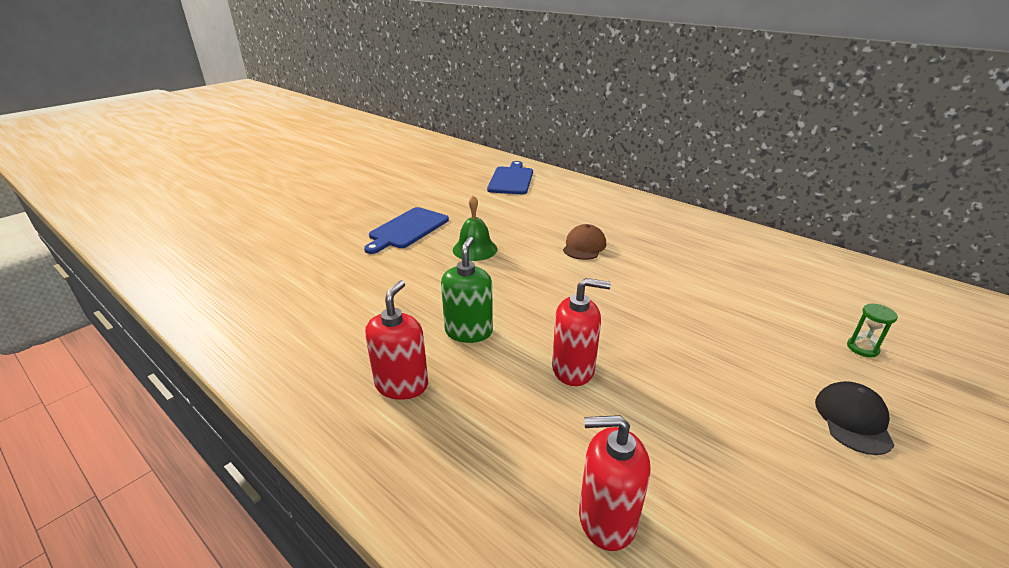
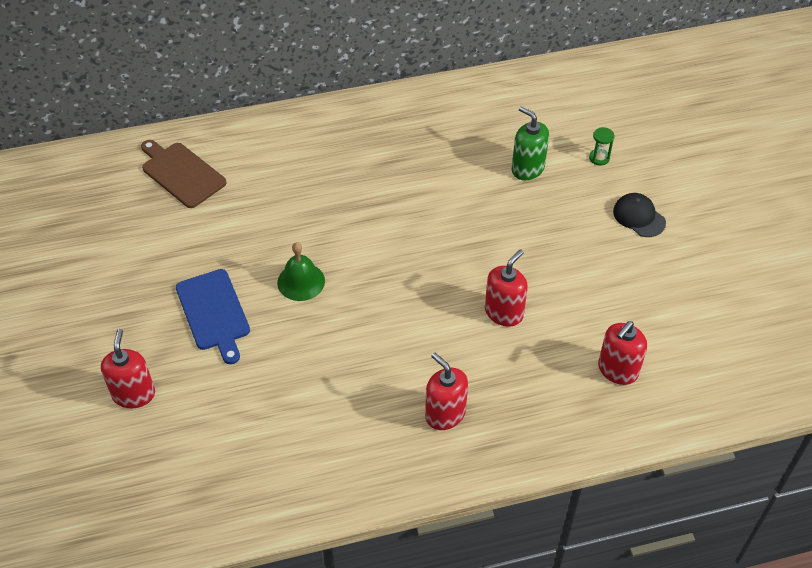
camera: 55 degrees left, 20 degrees up
green soap dispenser [441,237,493,343] -> green soap dispenser moved to [512,106,549,180]
blue cutting board [487,161,533,194] -> brown cutting board [141,140,227,208]
brown cap [563,224,606,260] -> none
none -> red soap dispenser [101,329,155,408]

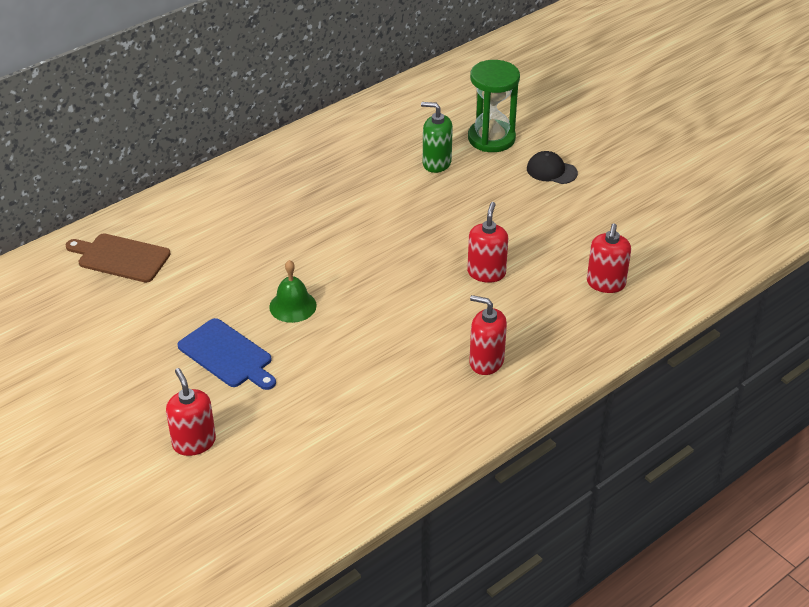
camera: 25 degrees left, 10 degrees down
green hourglass [589,127,615,166] -> green hourglass [468,60,520,152], size x2.49

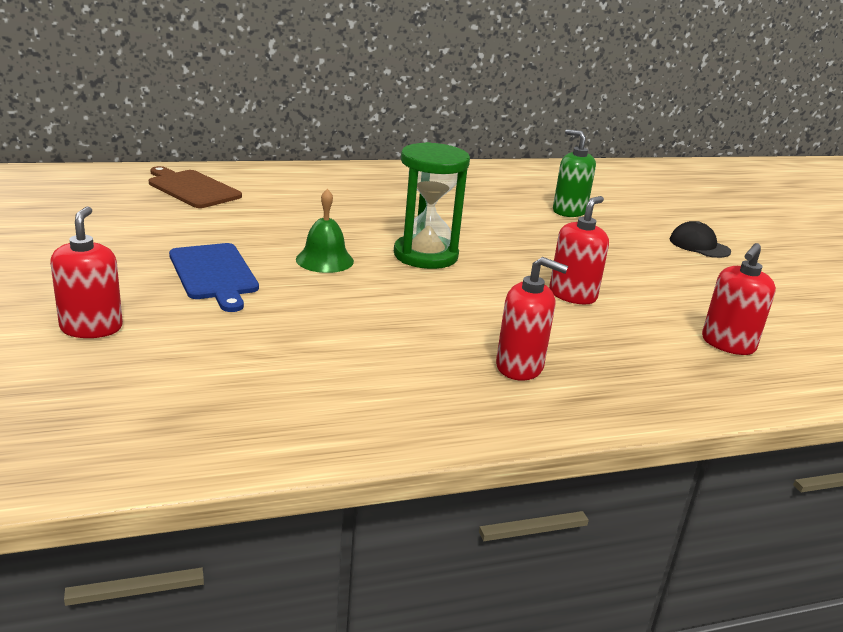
camera: 20 degrees right, 15 degrees down
green hourglass [468,60,520,152] -> green hourglass moved to [394,142,470,269]
red soap dispenser [469,295,507,375] -> red soap dispenser turned 150 degrees clockwise [496,257,568,381]

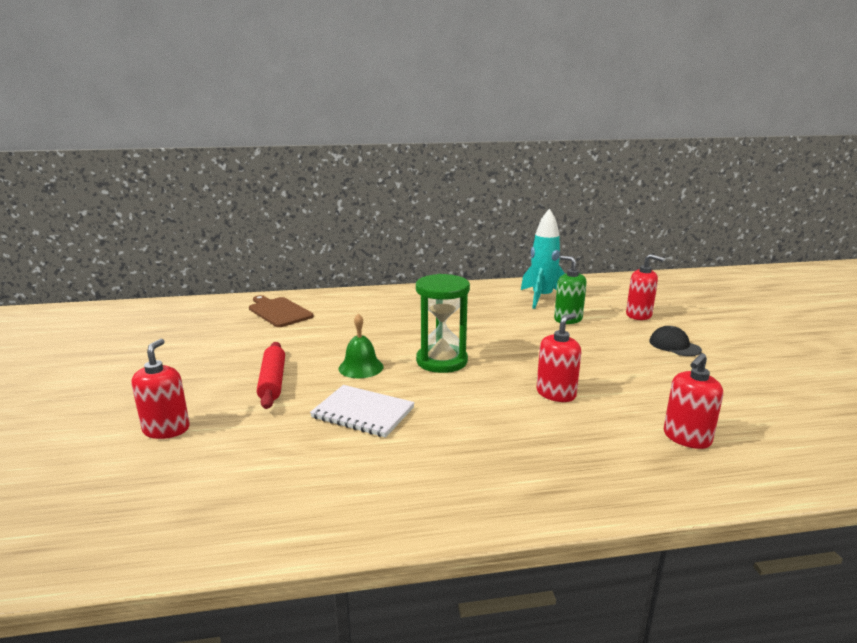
camera: 10 degrees right, 5 degrees down
blue cutting board [169,243,259,312] -> red rolling pin [257,342,285,409]
red soap dispenser [496,257,568,381] -> red soap dispenser moved to [626,254,664,320]
none -> white notebook [310,385,415,438]
none -> turquoise rocket [521,208,565,309]

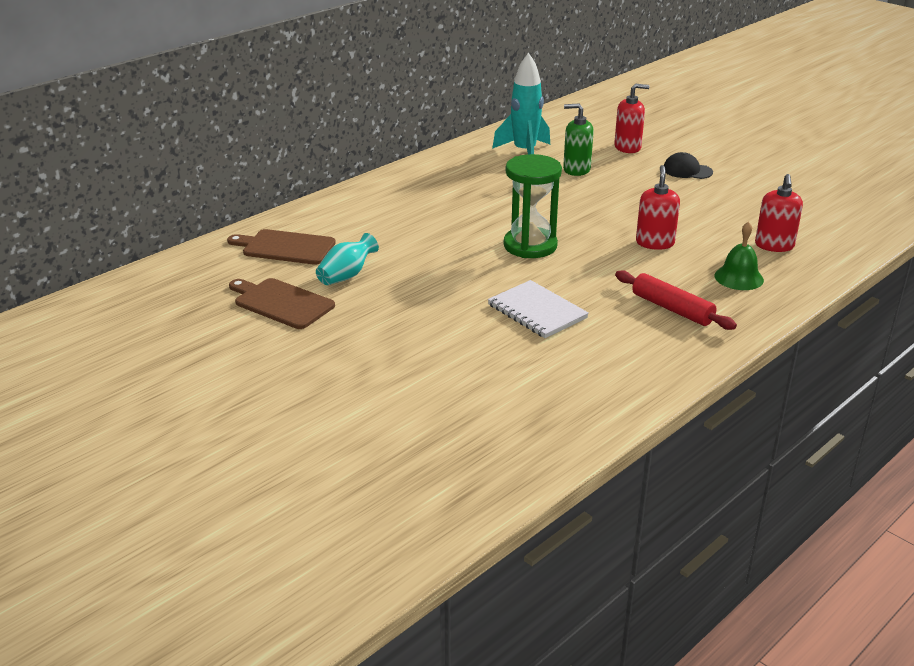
camera: 35 degrees left, 10 degrees up
red soap dispenser [132,338,190,439] -> none
red rolling pin [257,342,285,409] -> red rolling pin moved to [615,270,737,330]
white notebook [310,385,415,438] -> white notebook turned 60 degrees clockwise [488,280,589,338]
green bell [338,314,383,378] -> green bell moved to [714,221,764,290]
none -> brown cutting board [229,278,335,329]
none -> turquoise vase [316,233,379,285]

